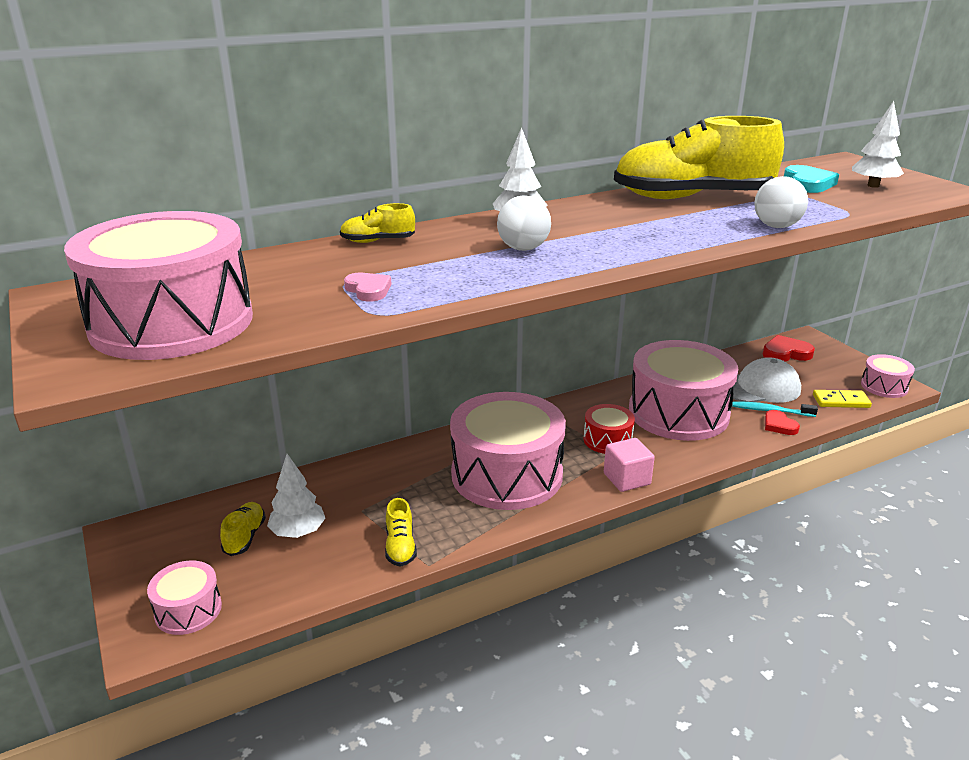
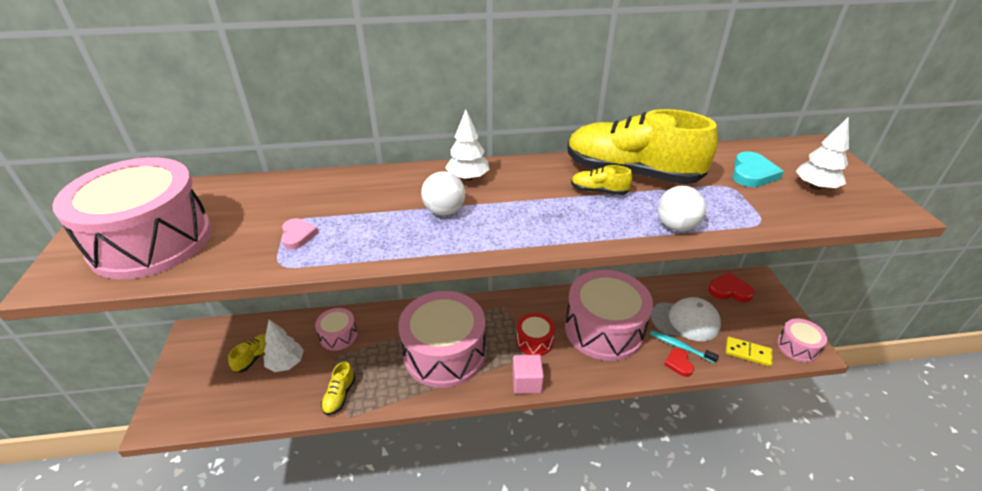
camera: 20 degrees right, 10 degrees up
pink drum [147,560,222,635] -> pink drum moved to [315,308,357,351]
yellow shoe [340,203,415,243] -> yellow shoe moved to [571,165,633,195]

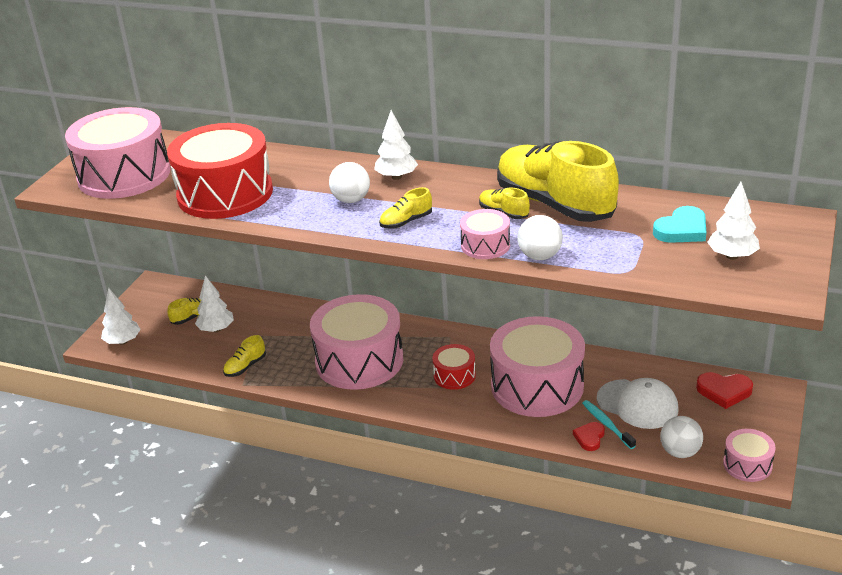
camera: 30 degrees right, 5 degrees down
pink heart [282,218,318,249] -> red drum [167,123,273,219]
pink drum [315,308,357,351] -> pink drum moved to [460,209,510,259]
pink cube [512,354,544,394] -> none
red heart [708,273,754,302] -> red heart turned 150 degrees clockwise [696,372,753,409]
yellow domino [726,337,772,366] -> white ball [660,416,703,458]
none -> white tree [101,288,141,345]
none -> yellow shoe [379,187,432,229]

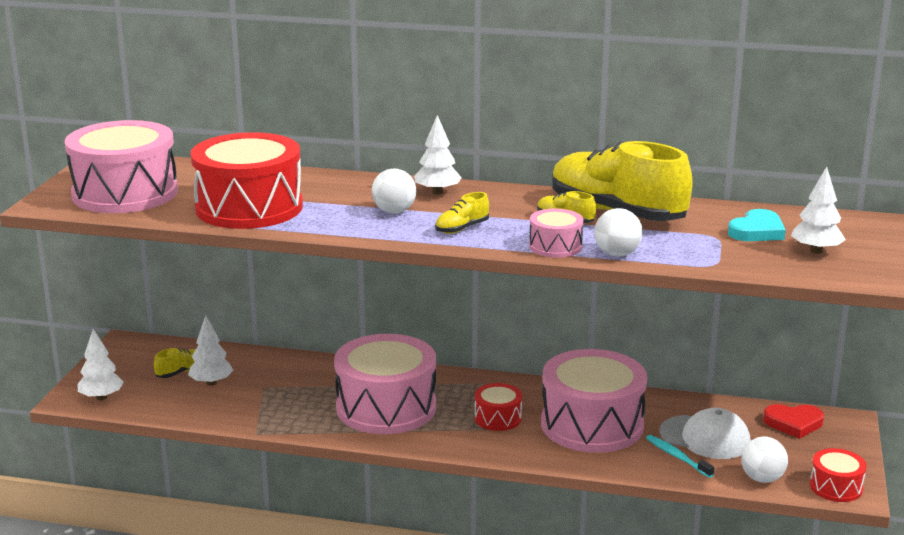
camera: 10 degrees left, 10 degrees down
yellow shoe [223,335,266,377] -> none
red heart [573,422,605,451] -> none
pink drum [723,429,776,482] -> red drum [810,448,867,502]

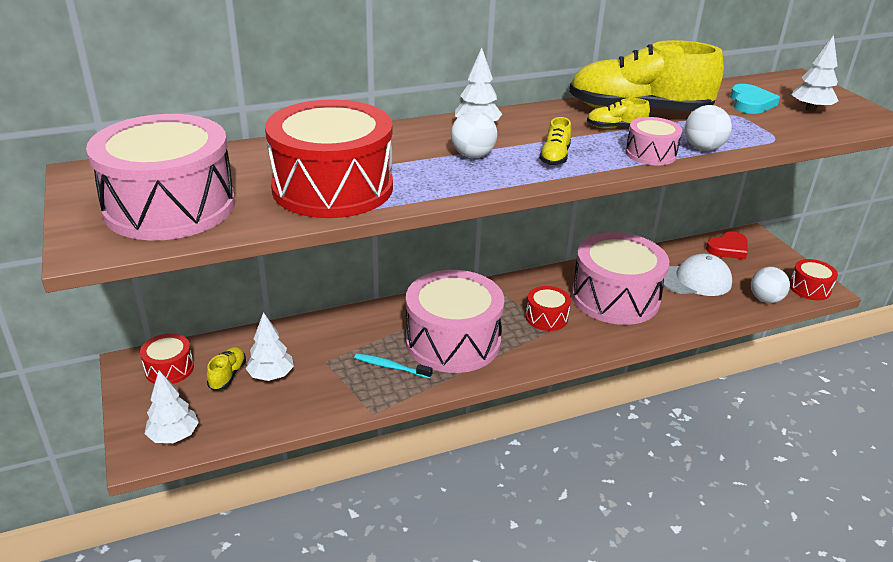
camera: 35 degrees left, 10 degrees up
turquoise toothbrush [646,435,715,478] -> turquoise toothbrush moved to [354,353,433,379]
none -> red drum [140,333,194,384]

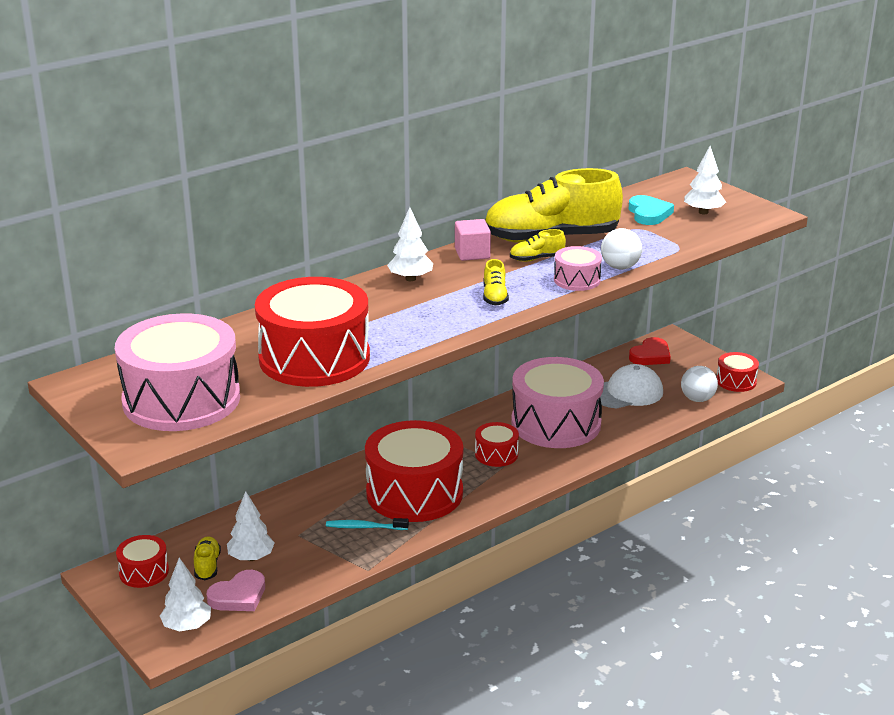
camera: 15 degrees left, 5 degrees down
pink drum [406,270,505,373] -> red drum [365,420,463,522]
white ball [451,111,497,158] -> none
none -> pink heart [207,570,265,611]
none -> pink cube [455,219,491,261]

